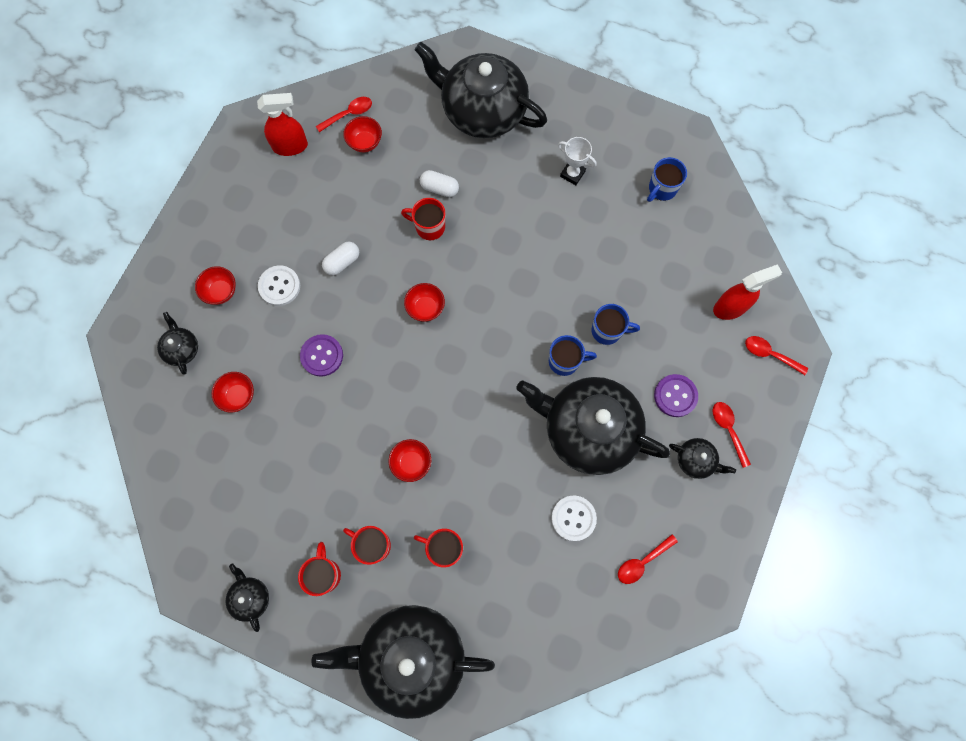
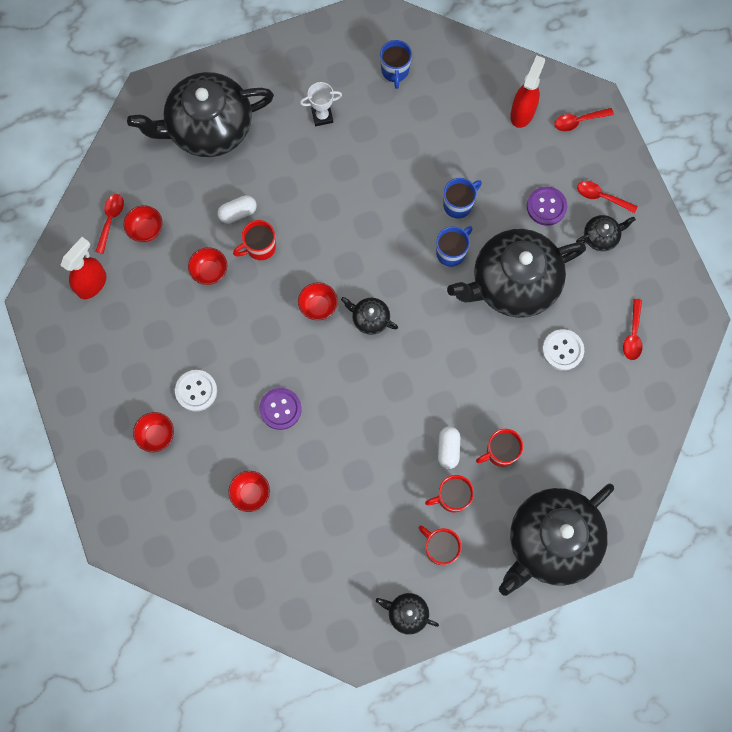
camera: 45 degrees left, 0 degrees up
black teapot [157,312,198,375] -> black teapot moved to [341,297,398,335]
white capsule [322,241,359,275] -> white capsule moved to [438,426,460,469]
red bowl [389,439,431,482] -> red bowl moved to [188,247,227,285]

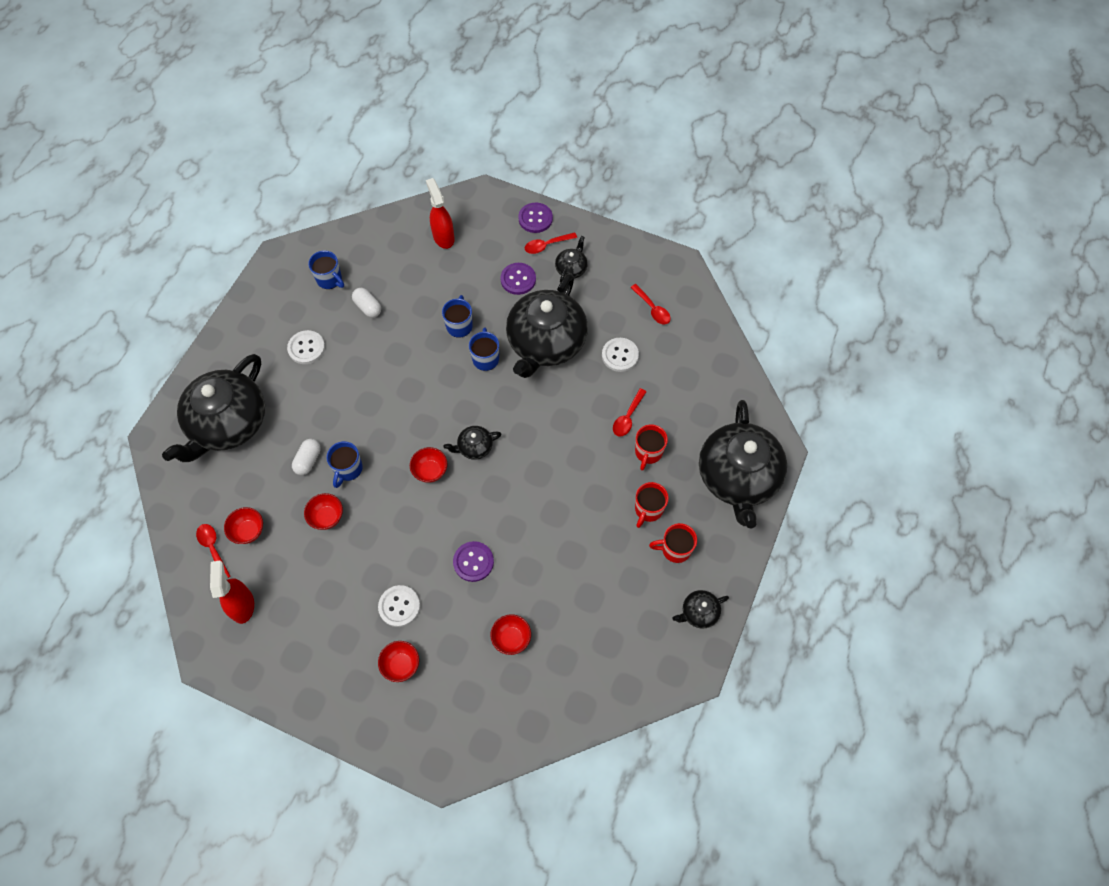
camera: 45 degrees left, 10 degrees down
red mug [233,220,276,260] -> blue mug [326,441,363,488]
white trophy [300,82,342,126] -> white button [287,330,325,364]
white capsule [438,426,460,469] -> white capsule moved to [352,288,381,318]
red spoon [554,108,614,131] -> red spoon moved to [613,388,647,437]
none -> purple button [518,203,553,233]

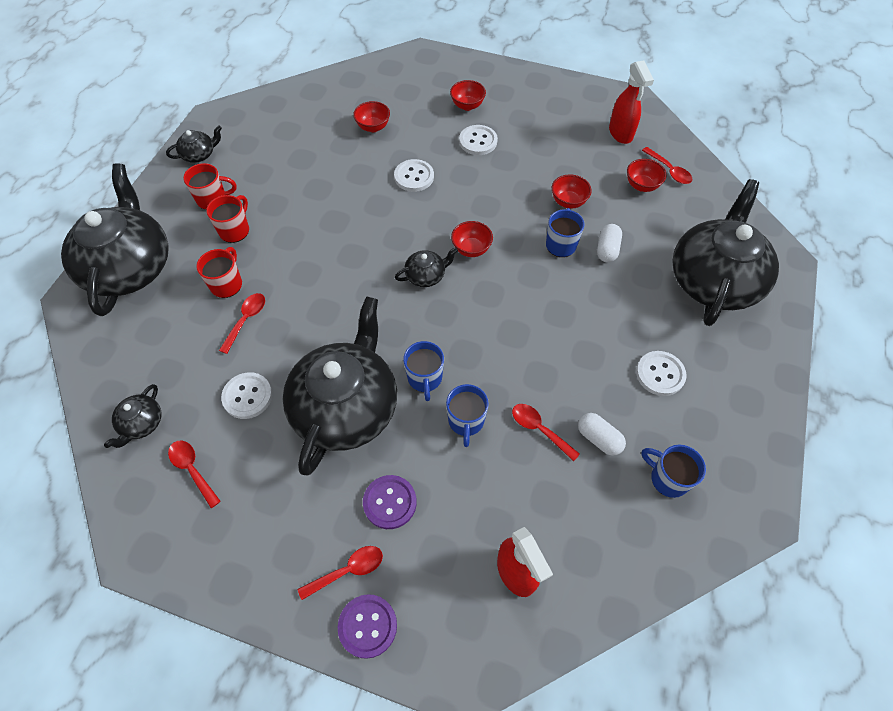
camera: 175 degrees right, 5 degrees down
purple button [453,541,494,582] -> white button [394,159,434,192]
black teapot [555,236,588,283] -> black teapot moved to [104,384,161,448]
none -> red spoon [512,404,580,461]

